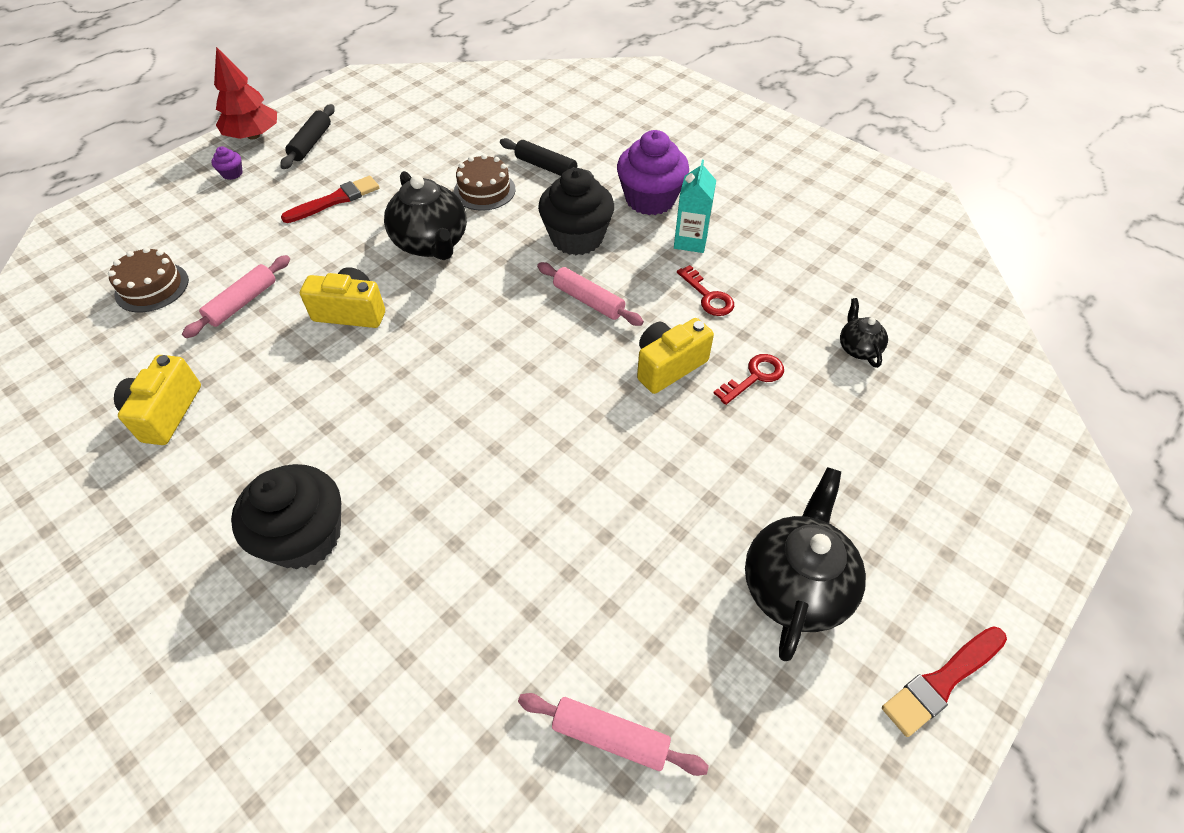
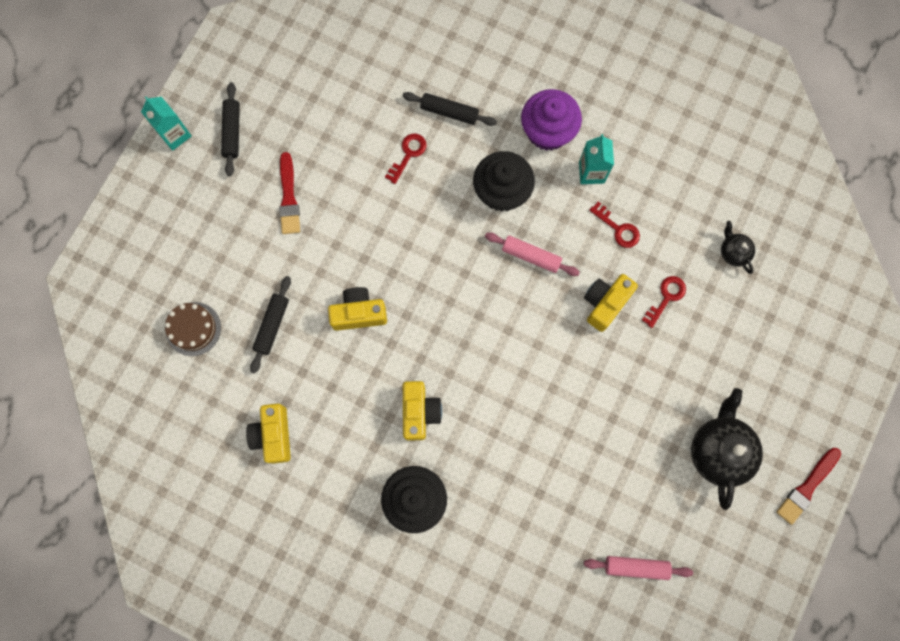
camera: 15 degrees left, 25 degrees up
pink rolling pin [182,255,290,338] -> black rolling pin [250,276,291,374]
purple cupcake [211,146,243,180] -> none
red tree [214,47,277,139] -> turquoise carton [141,97,192,151]
red brush [281,176,380,223] -> red brush turned 135 degrees clockwise [279,152,300,234]
black teapot [384,171,467,260] -> none
brown cake [454,154,516,211] -> red key [385,134,427,184]
none -> yellow camera [403,381,442,441]

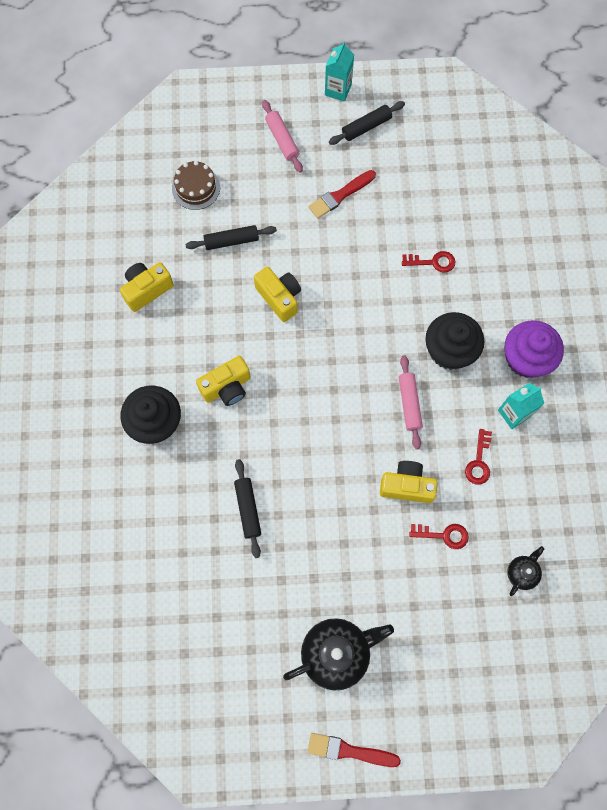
camera: 60 degrees right, 5 degrees down
black rolling pin [403,92,497,126] -> black rolling pin moved to [234,459,261,558]
pink rolling pin [584,556,693,580] -> pink rolling pin moved to [262,100,303,173]

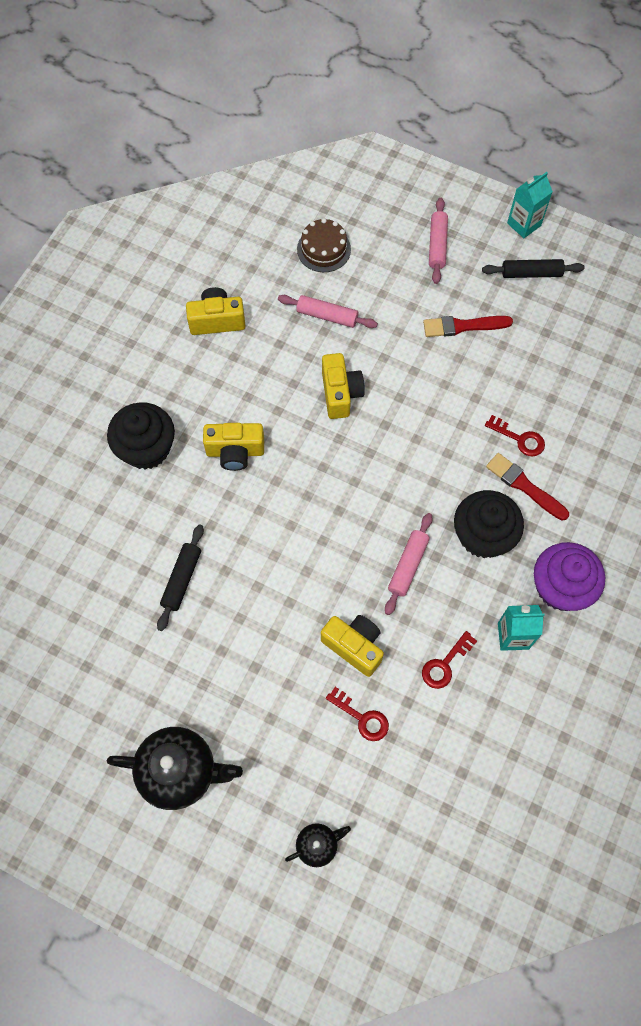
camera: 30 degrees right, 5 degrees down
black rolling pin [185,225,277,250] -> pink rolling pin [278,295,378,328]
red brush [307,733,401,767] -> red brush moved to [486,453,569,521]
black teapot [507,546,544,596] -> black teapot moved to [285,823,351,867]

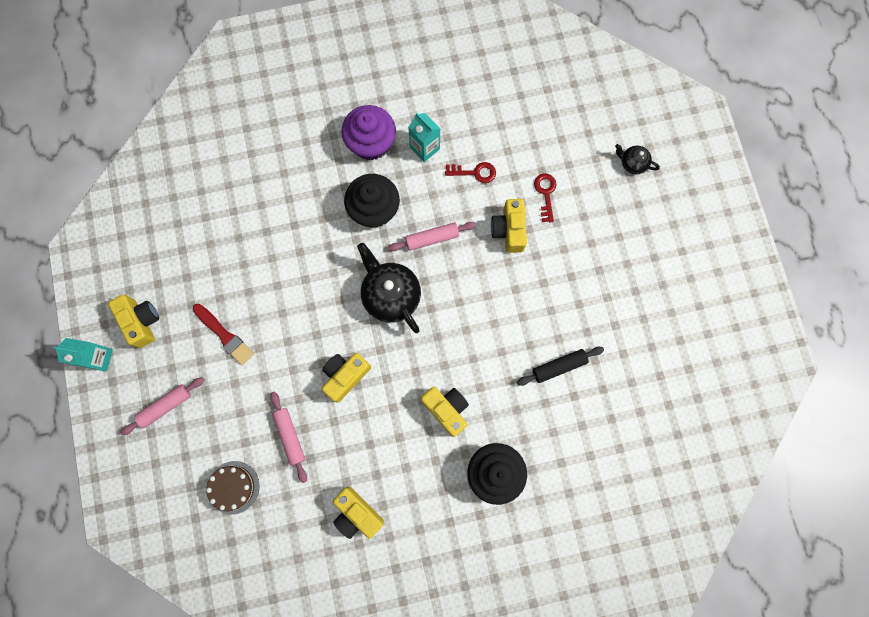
camera: 130 degrees left, 10 degrees up
black teapot [107,727,243,810] -> black teapot moved to [357,243,421,333]
black rolling pin [482,259,585,278] -> yellow camera [108,294,159,348]
red key [485,415,545,456] -> none
red brush [486,453,569,521] -> none

